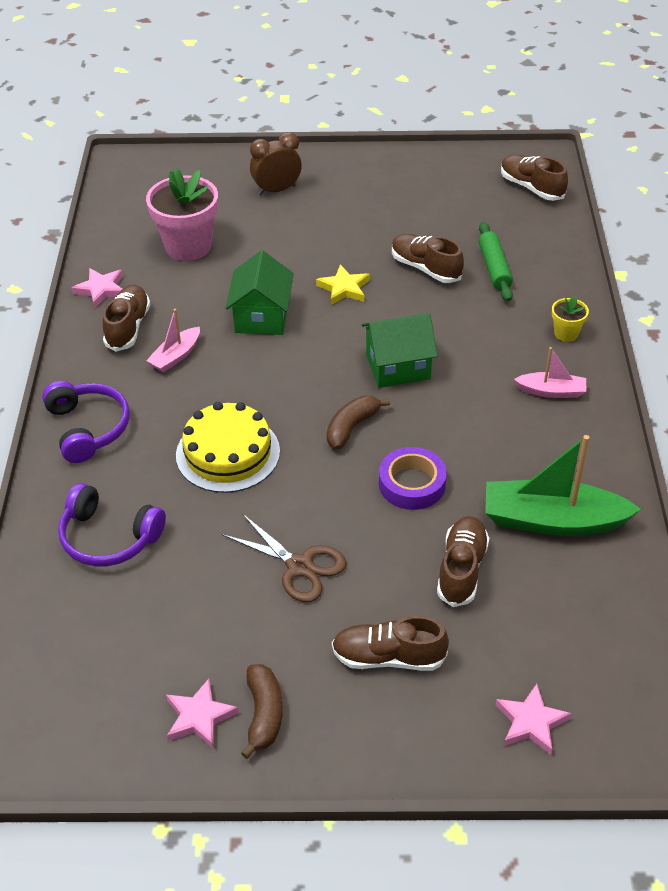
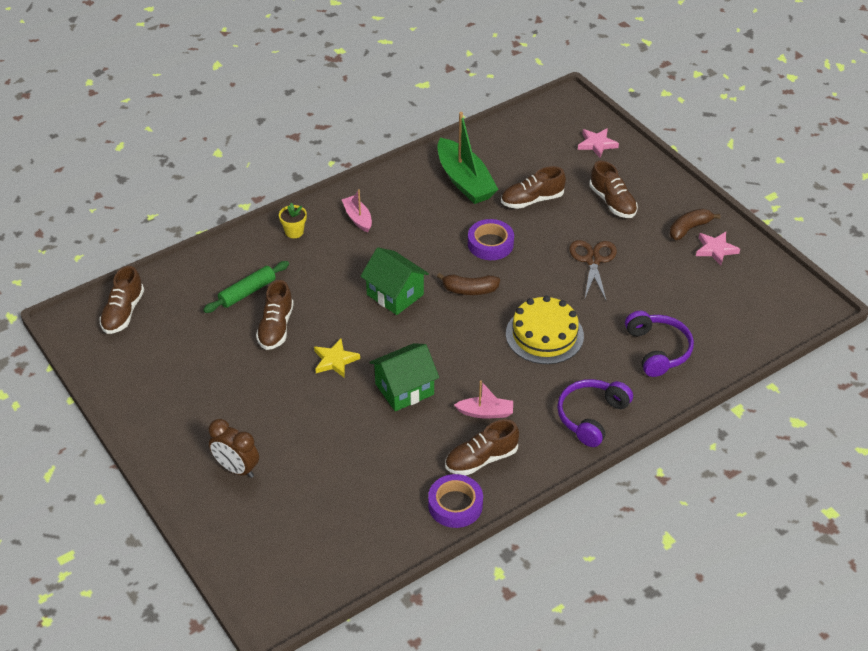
camera: 125 degrees left, 0 degrees up
pink star [71,268,123,308] -> purple tape [428,474,483,528]
pink flower pot [146,168,218,261] -> none

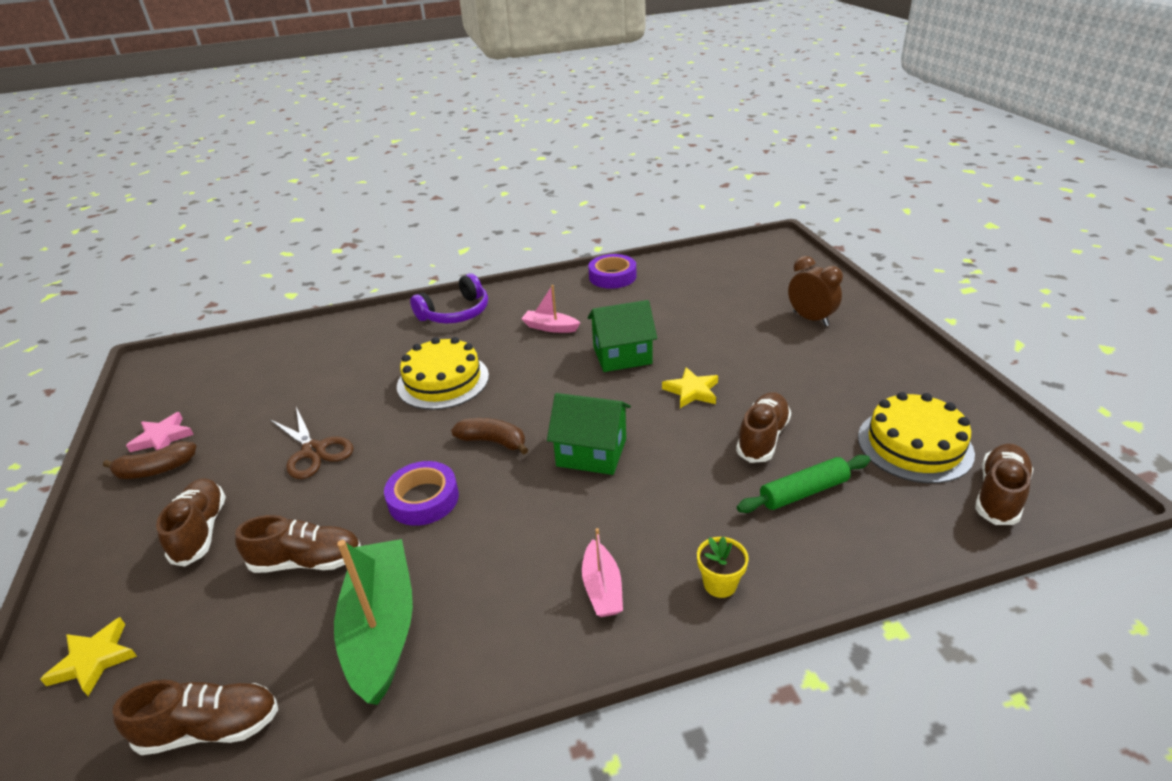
camera: 160 degrees left, 10 degrees down
green house [360,247,429,315] -> green house turned 45 degrees counterclockwise [547,393,631,475]
brown shoe [445,419,519,475] -> brown shoe moved to [113,680,278,755]
brown scissors [569,240,617,302] -> brown scissors turned 60 degrees counterclockwise [270,407,354,479]
pink star [578,128,619,158] -> yellow star [40,617,137,696]
purple headphones [625,311,694,377] -> none
none -> yellow cake [858,392,975,483]

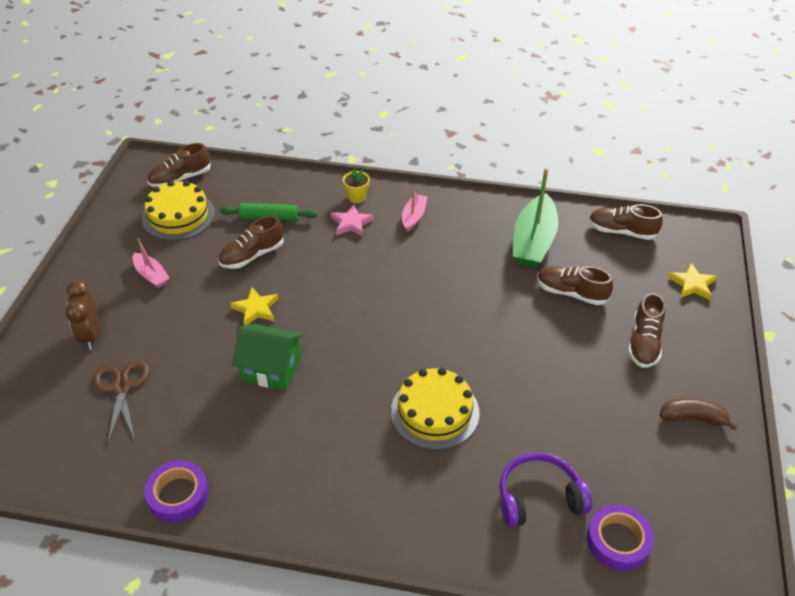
camera: 155 degrees left, 10 degrees up
pink star [126,412,194,452] -> pink star moved to [331,204,374,237]
brown scissors [270,407,354,479] -> brown scissors moved to [93,360,149,445]
purple tape [384,461,459,526] -> purple tape moved to [587,504,654,571]
purple headphones [410,273,488,324] -> purple headphones moved to [500,452,592,528]
brown banana [451,418,528,455] -> none
pink boat [521,285,580,333] -> pink boat moved to [133,239,169,288]
green house [547,393,631,475] -> none

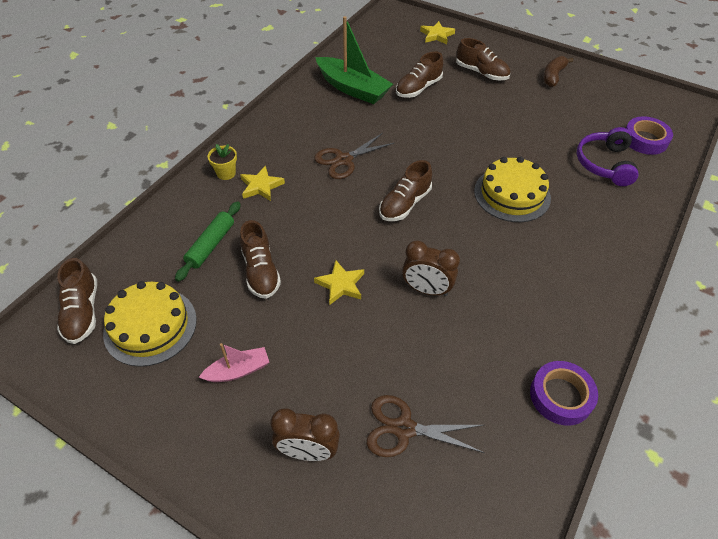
camera: 70 degrees left, 5 degrees up
green house [232,323,303,391] -> brown clock [402,240,460,296]
pink star [331,204,374,237] -> yellow star [240,166,285,201]
pink boat [402,187,427,232] -> none
brown shoe [588,204,663,240] -> brown shoe moved to [379,160,432,221]
none -> brown scissors [314,133,394,179]

